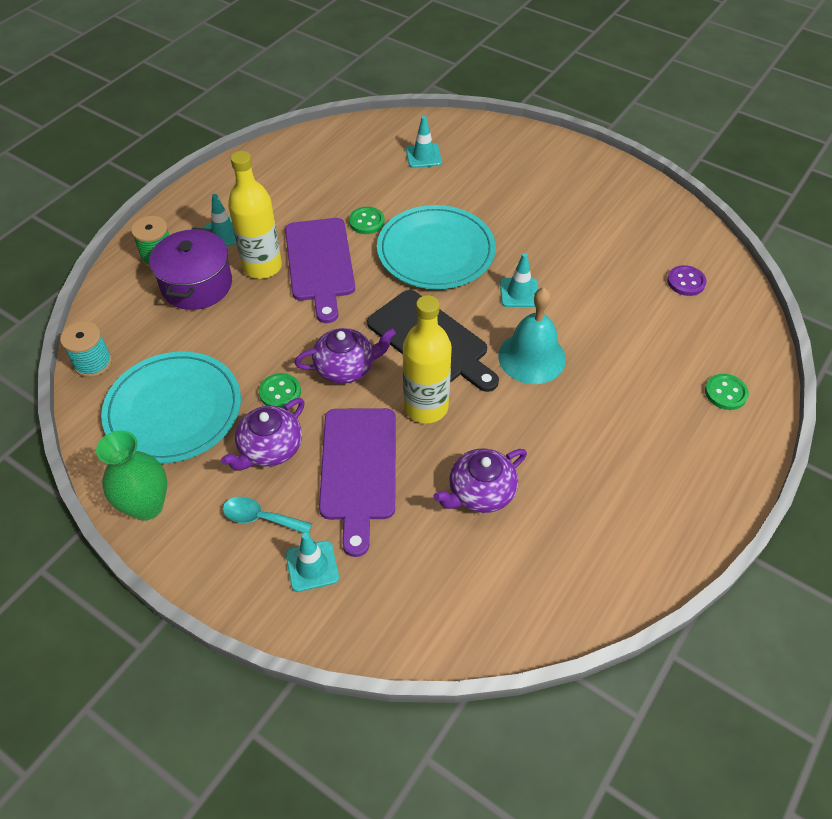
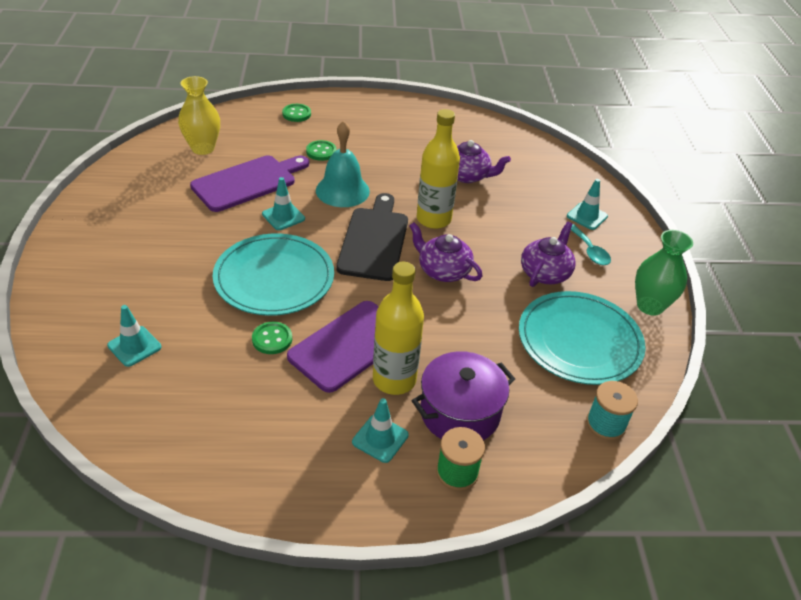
camera: 130 degrees left, 10 degrees down
purple teapot [221,398,305,471] -> purple teapot turned 60 degrees counterclockwise [521,222,576,287]
green button [259,373,301,408] -> green button moved to [306,140,337,161]
purple cutting board [319,408,396,557] -> purple cutting board moved to [190,155,309,212]
purple button [667,265,706,296] -> yellow vase [178,76,220,155]

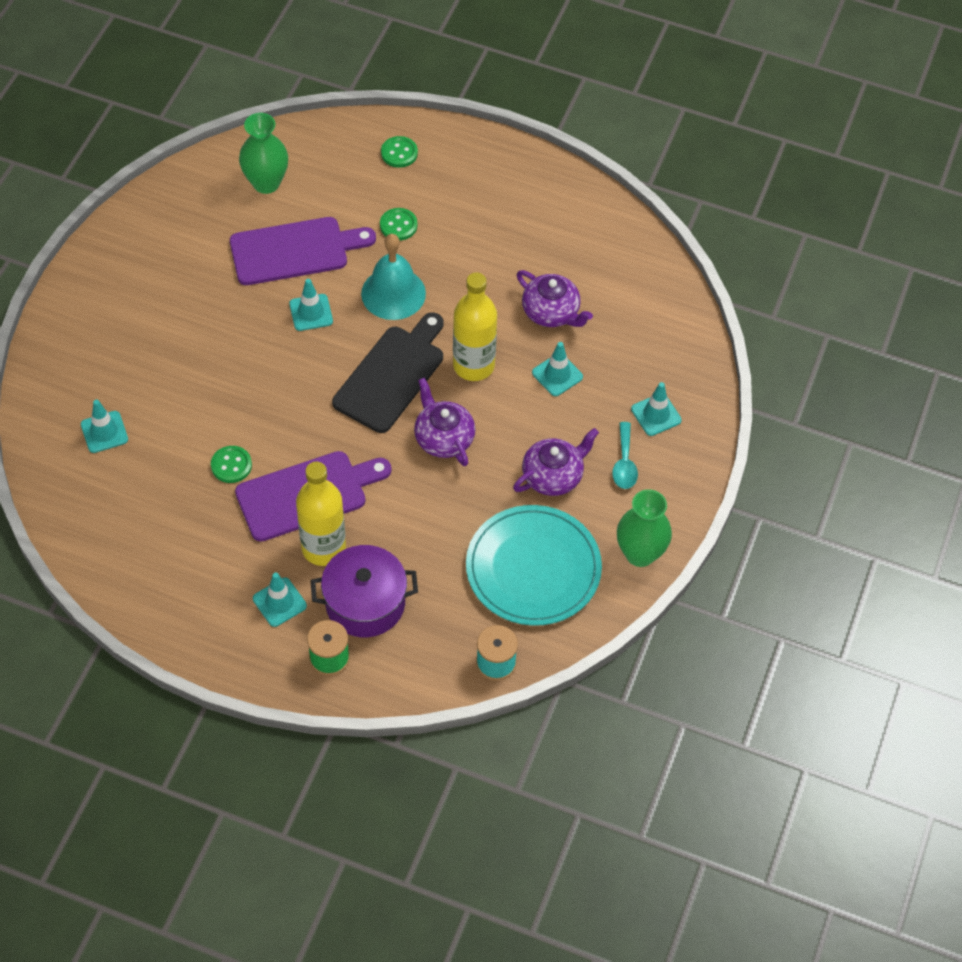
camera: 25 degrees right, 15 degrees up
yellow vase [178,76,220,155] -> green vase [239,113,288,194]
turquoise plate [213,233,334,316] -> none
none -> turquoise traffic cone [532,342,583,396]

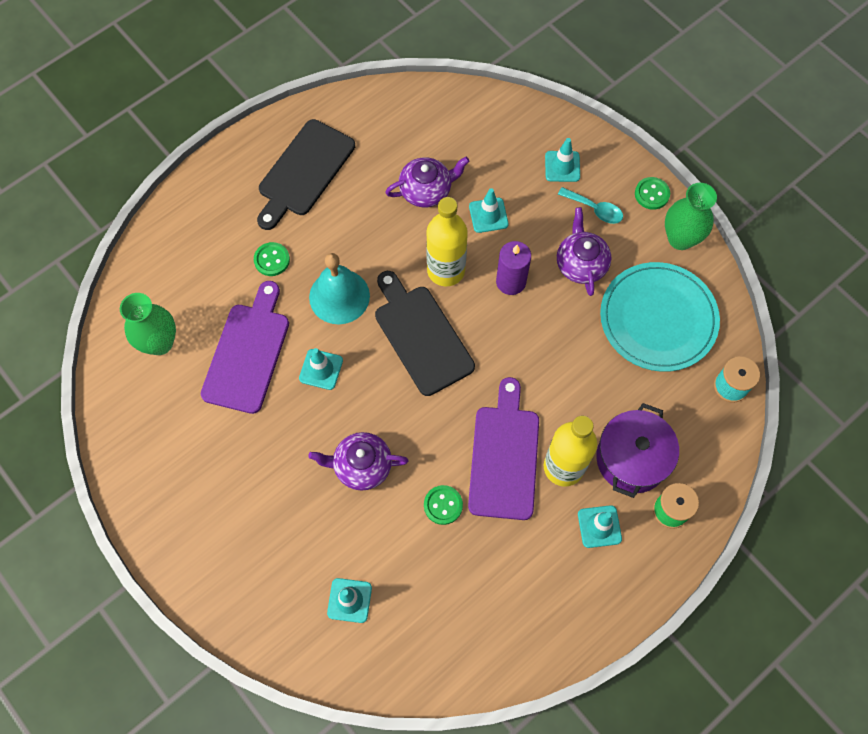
camera: 60 degrees left, 10 degrees up
green button [381,136,418,168] -> green button moved to [635,177,670,210]
purple teapot [414,378,475,466] -> purple teapot moved to [308,432,409,491]
none -> black cutting board [257,119,355,230]
none -> purple candle [496,241,531,295]

